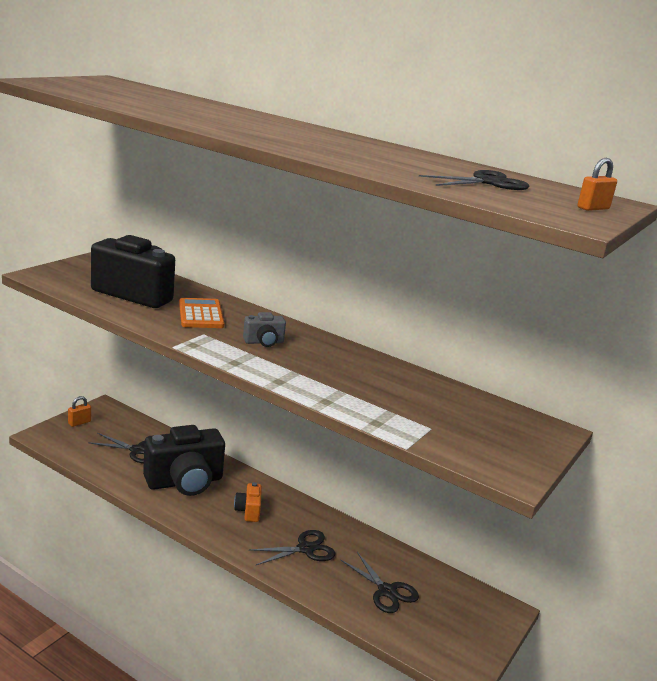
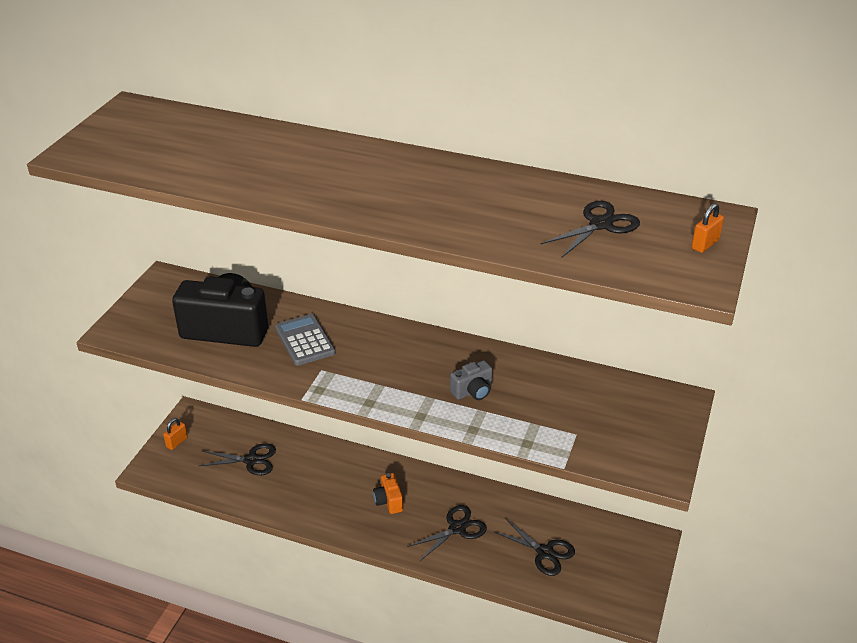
camera: 10 degrees left, 15 degrees up
black camera [143,425,225,496] -> none
orange calculator [179,298,224,328] -> grey calculator [275,314,336,366]
grey camera [243,312,286,347] -> grey camera moved to [450,360,493,400]

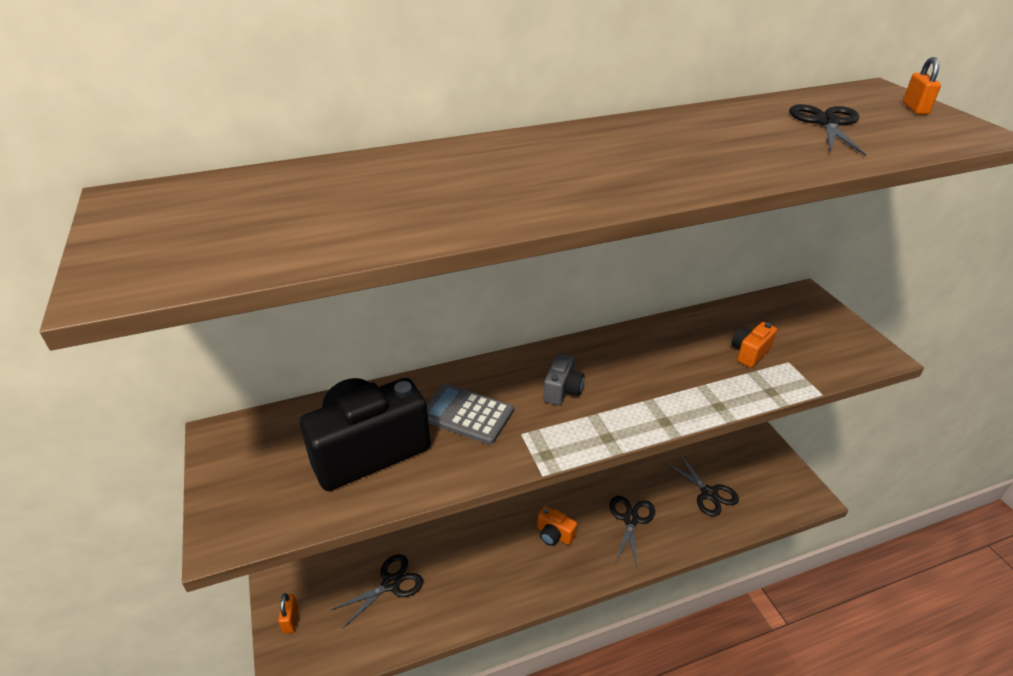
camera: 40 degrees left, 0 degrees up
grey camera [450,360,493,400] -> grey camera moved to [543,353,585,405]
black scissors [493,518,575,576] -> black scissors turned 60 degrees clockwise [665,453,739,517]
none -> orange camera [732,322,777,368]

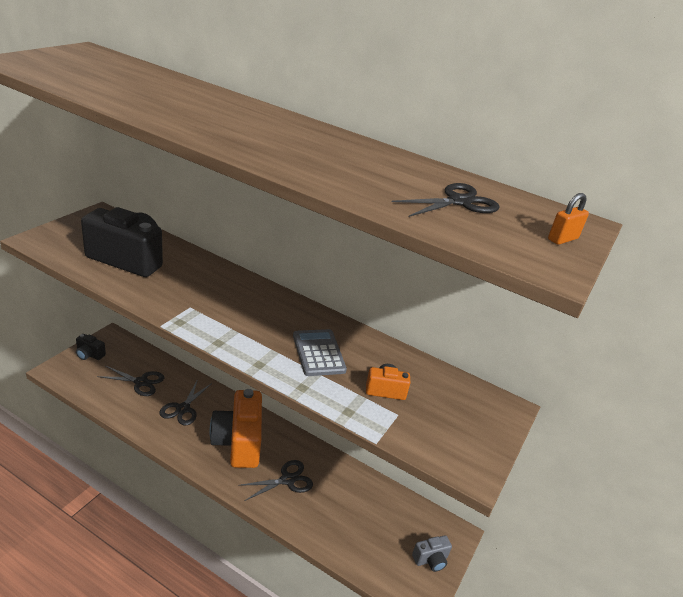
camera: 45 degrees right, 5 degrees down
orange padlock [278,593,298,633] -> black camera [76,334,106,360]
grey calculator [427,384,513,445] -> grey calculator moved to [293,329,347,376]
orange camera [537,506,577,546] -> orange camera [209,389,262,468], size x2.19
grey camera [543,353,585,405] -> grey camera moved to [412,535,452,572]
black scissors [665,453,739,517] -> black scissors moved to [159,379,212,425]

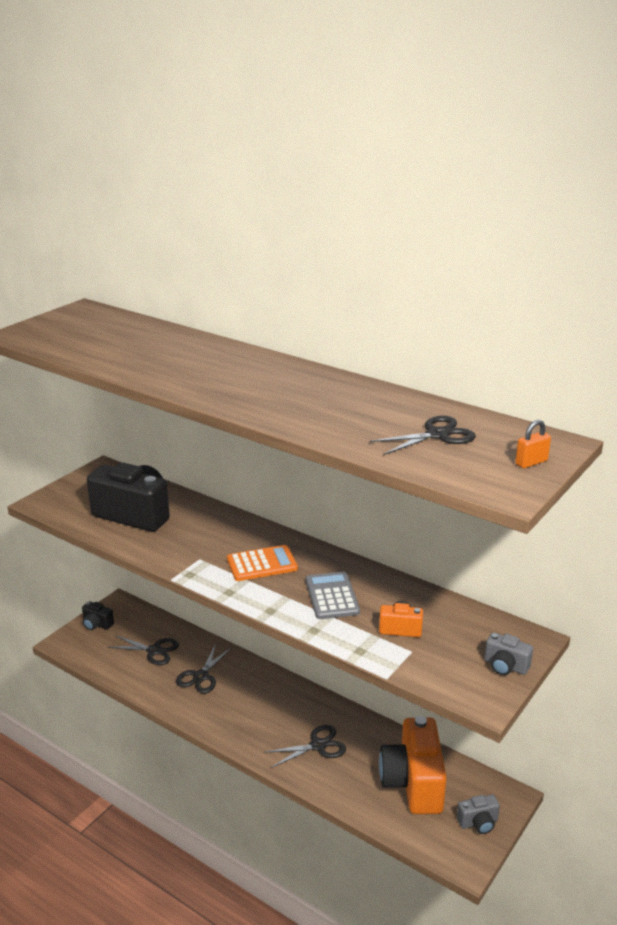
camera: 10 degrees right, 5 degrees down
orange camera [209,389,262,468] -> orange camera moved to [379,716,447,814]
none -> orange calculator [227,545,298,581]
none -> grey camera [484,632,533,675]

